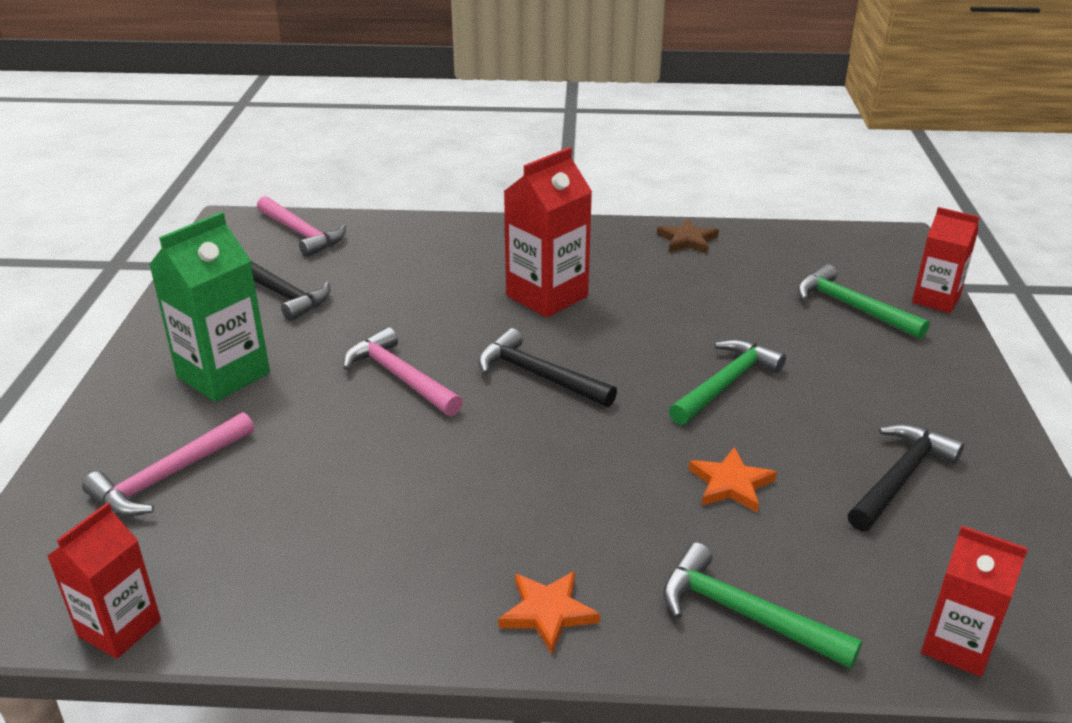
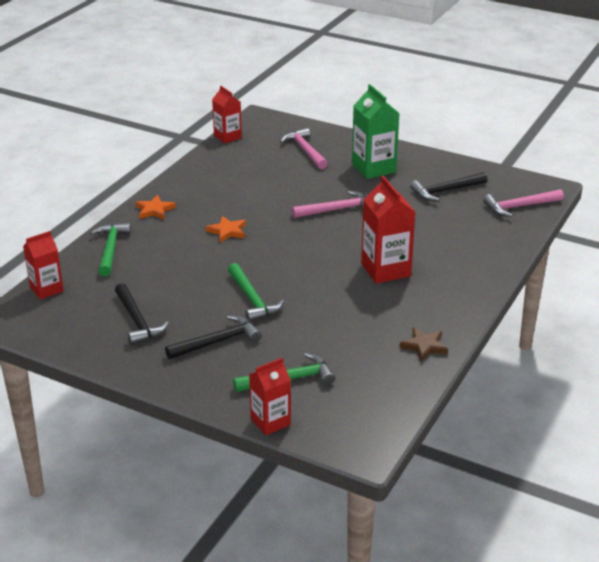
camera: 115 degrees right, 0 degrees up
black hammer [479,328,617,407] -> black hammer moved to [165,315,262,359]
green hammer [663,542,862,669] -> green hammer turned 60 degrees counterclockwise [90,223,131,276]
orange star [689,447,777,513] -> orange star moved to [206,216,246,242]

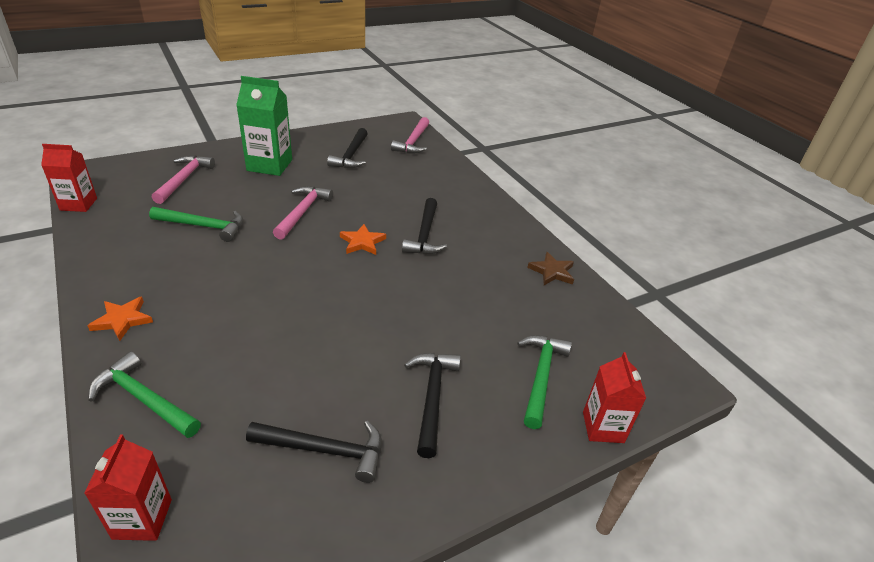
camera: 60 degrees left, 5 degrees up
orange star [206,216,246,242] -> orange star moved to [340,224,386,255]
green hammer [228,263,284,322] -> green hammer moved to [149,207,243,242]
pink hammer [280,128,328,170] -> pink hammer turned 90 degrees clockwise [152,155,215,204]
red carton [361,176,415,283] -> black hammer [402,198,447,255]

